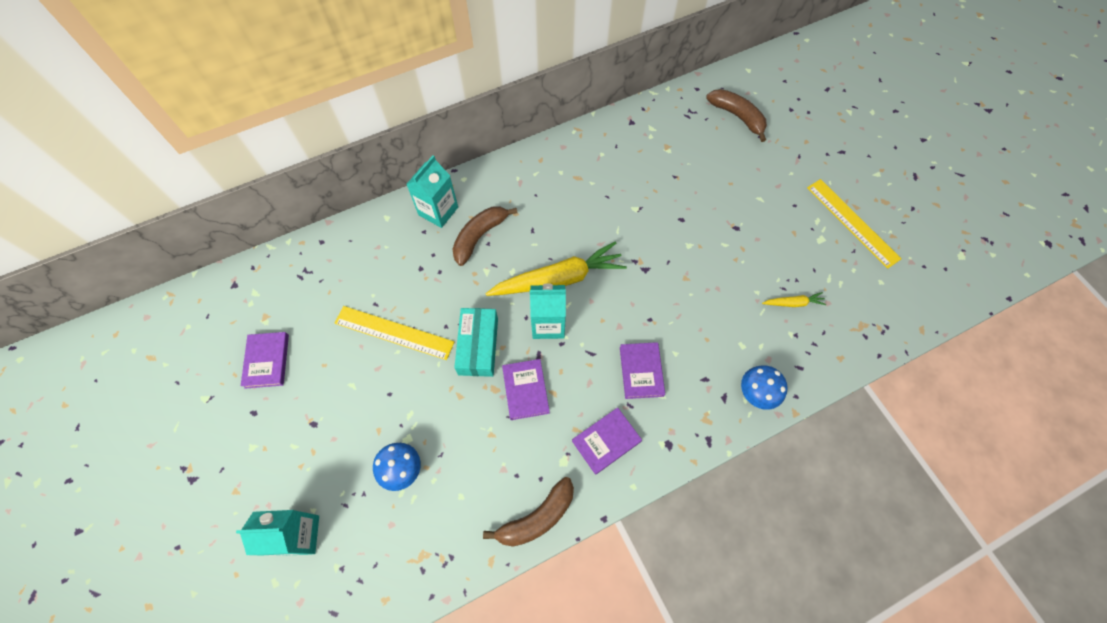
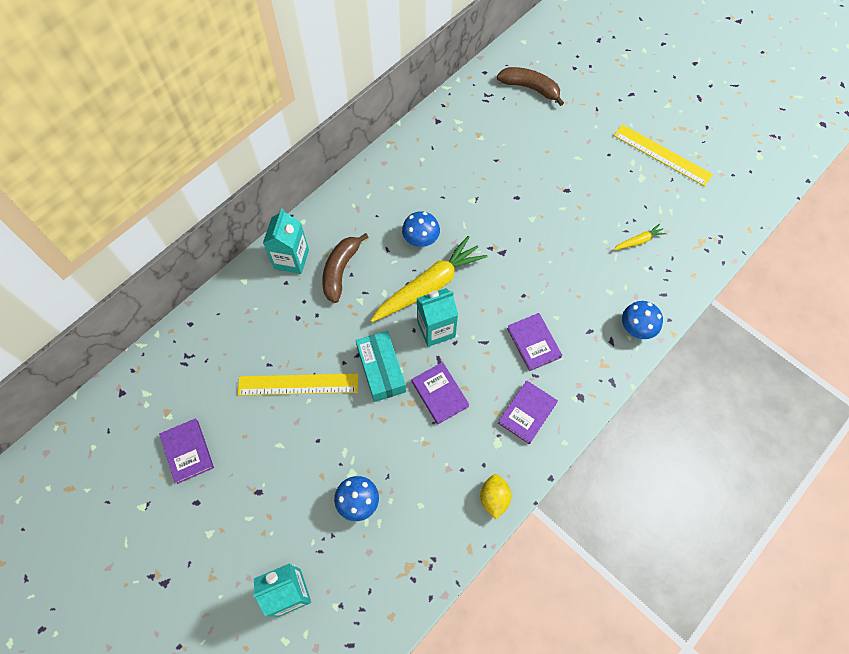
camera: 20 degrees left, 0 degrees up
brown banana [483,477,574,547] -> yellow lemon [480,474,511,519]
none -> blue mushroom [402,211,440,247]

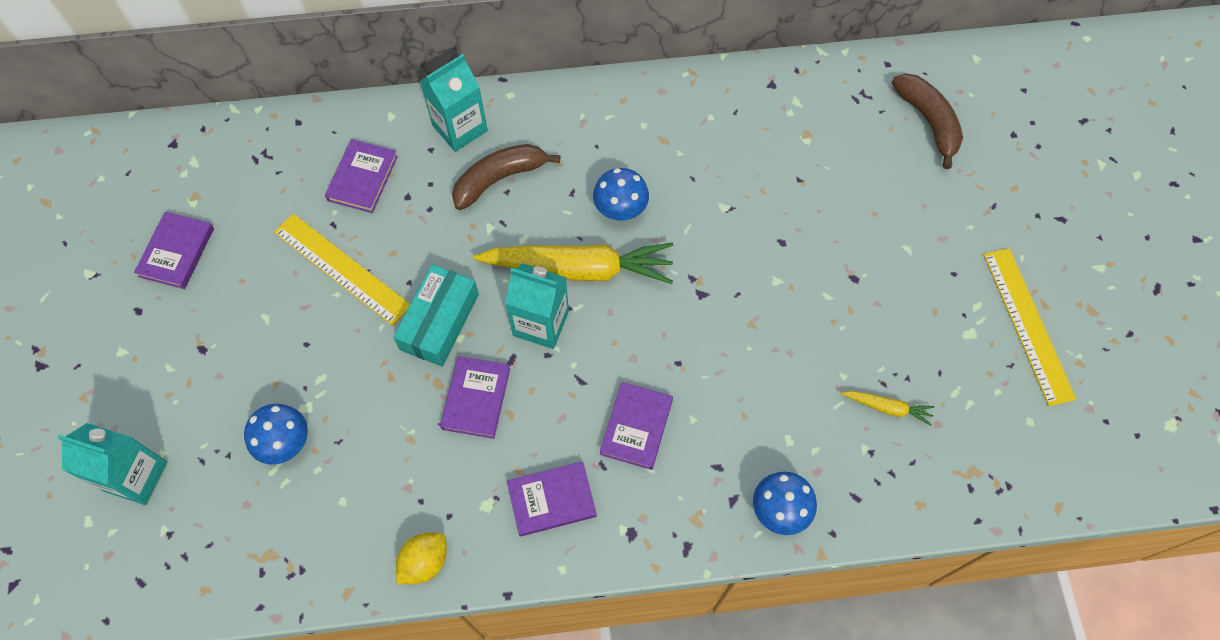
camera: 40 degrees right, 0 degrees up
none -> purple book [325,139,398,213]

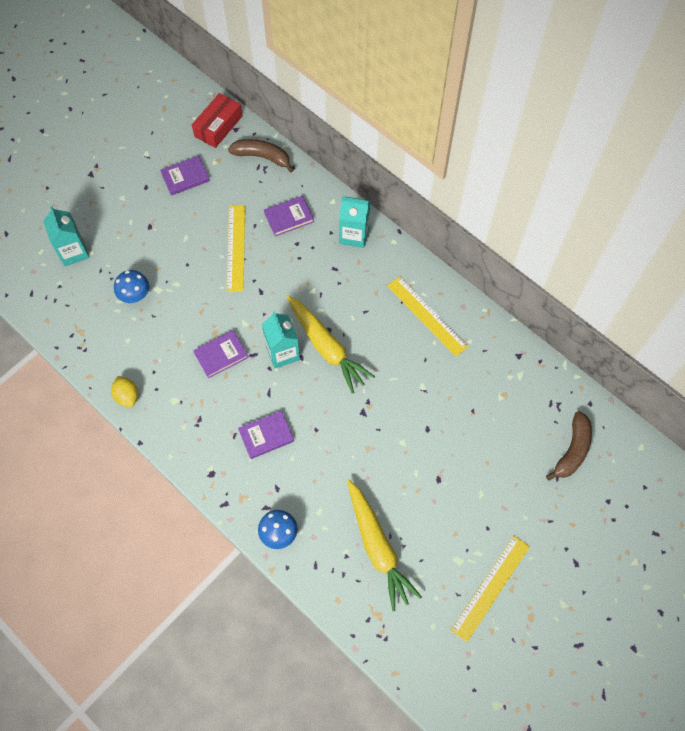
camera: 50 degrees right, 0 degrees up
turquoise box [393,264,479,367] -> none
yellow lemon [396,533,446,584] -> yellow lemon turned 60 degrees clockwise [111,376,138,407]
brown banana [452,144,560,210] -> brown banana moved to [228,139,294,173]
purple book [507,461,597,536] -> none
blue mushroom [593,168,649,220] -> none
yellow carrot [841,391,935,426] -> yellow carrot [347,480,422,611], size x2.26
none -> red box [192,93,242,148]
none -> yellow ruler [387,276,469,356]

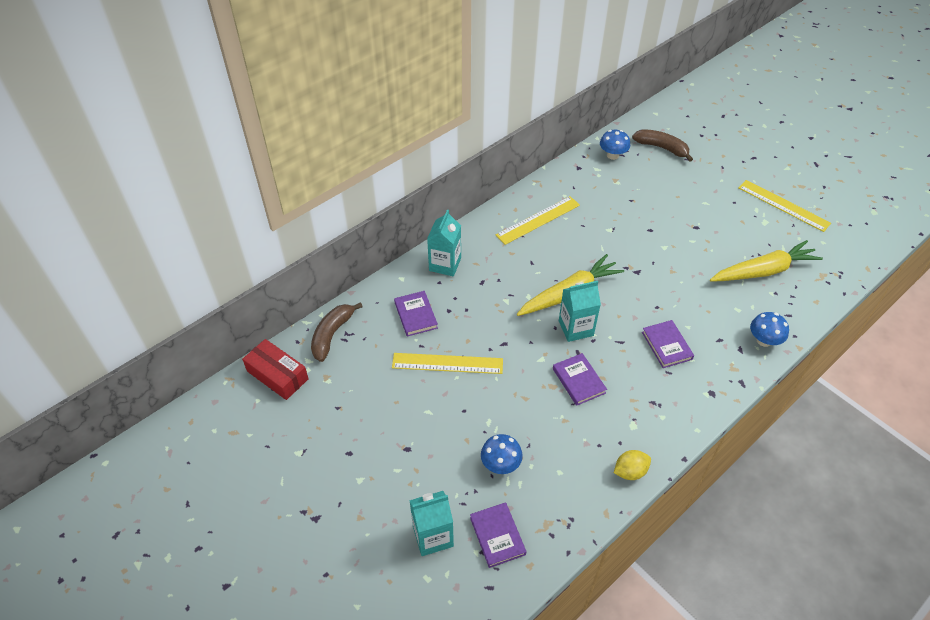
camera: 85 degrees left, 15 degrees down
purple book [160,156,210,196] -> purple book moved to [470,502,526,568]
none -> blue mushroom [600,130,630,160]

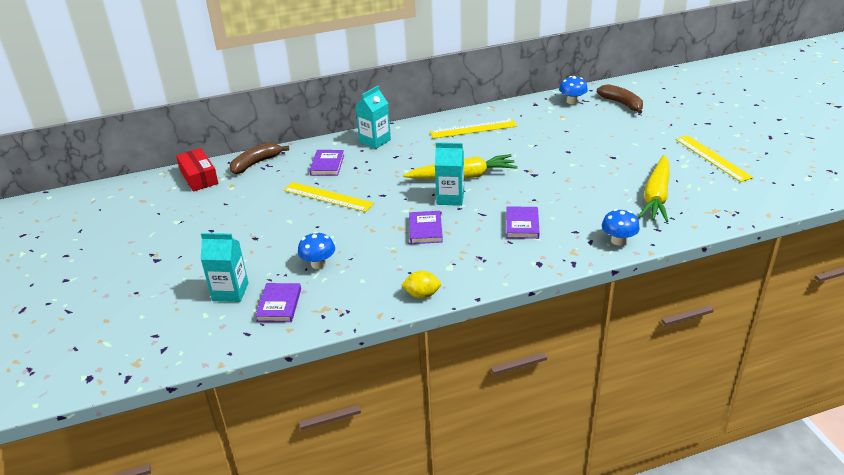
camera: 25 degrees right, 15 degrees down
yellow carrot [710,240,823,282] -> yellow carrot turned 105 degrees clockwise [638,155,669,222]

